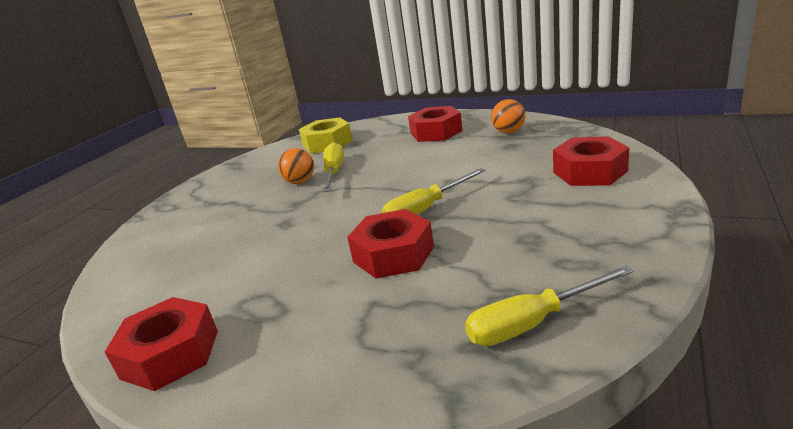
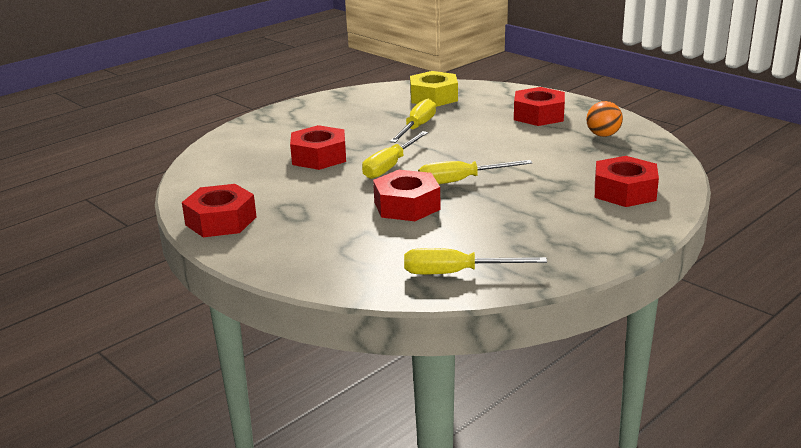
camera: 20 degrees right, 0 degrees up
orange ball [278,148,314,184] -> none
none -> red nut [290,125,346,170]
none -> yellow screwdriver [362,131,428,179]

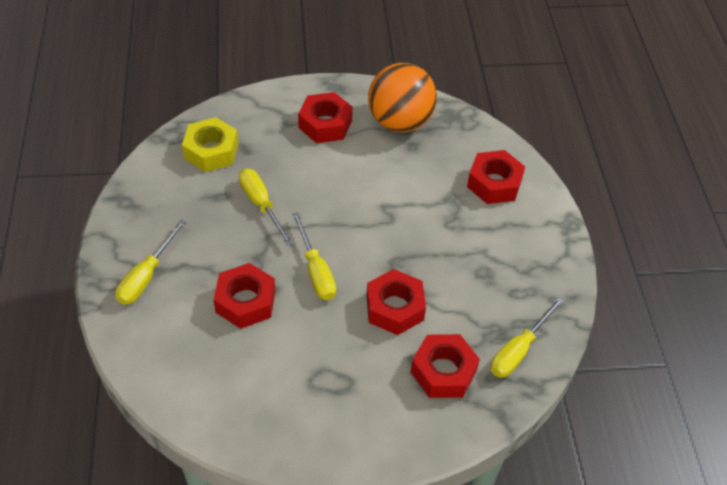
camera: 55 degrees left, 25 degrees up
red nut [182,184,257,237] -> red nut moved to [411,334,480,398]
yellow screwdriver [418,160,533,184] -> yellow screwdriver moved to [116,220,186,305]
orange ball [586,101,623,137] -> orange ball [368,63,437,132], size x2.09

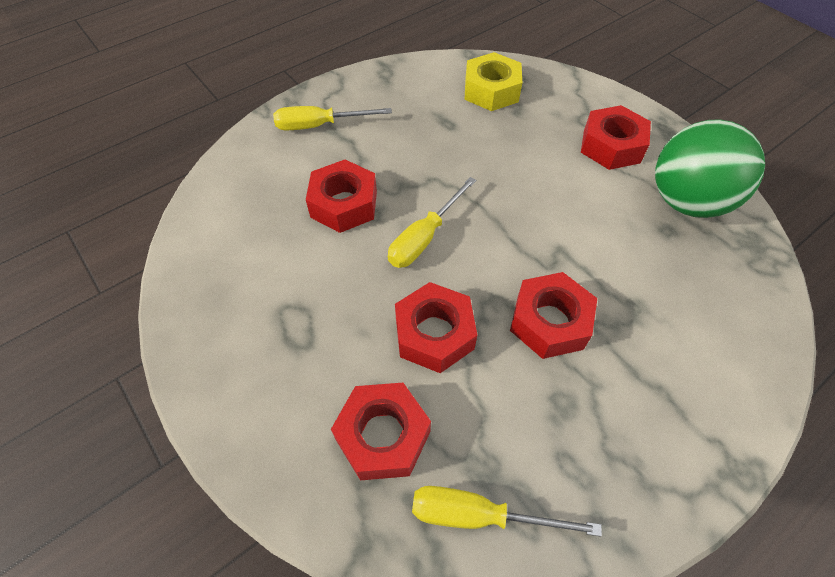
camera: 60 degrees right, 5 degrees up
yellow screwdriver [239,168,294,246] -> none
orange ball [368,63,437,132] -> green ball [655,119,765,218]
red nut [467,150,525,204] -> red nut moved to [510,272,597,359]

